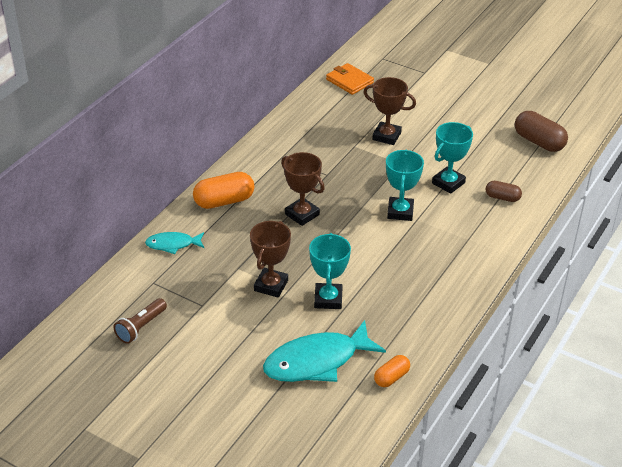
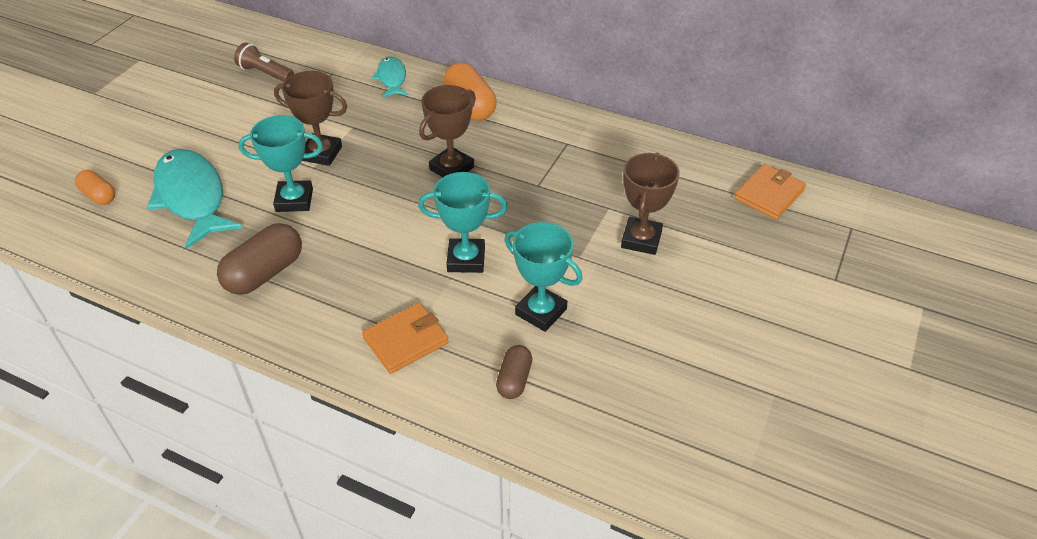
camera: 85 degrees right, 5 degrees up
orange capsule [374,355,410,387] -> orange capsule moved to [75,170,115,205]
brown capsule [515,111,568,152] -> brown capsule moved to [217,223,302,295]
none -> orange wallet [362,303,449,374]

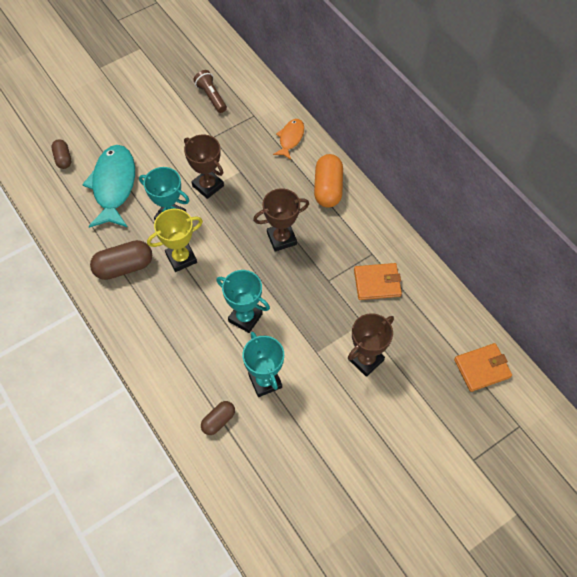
camera: 30 degrees right, 15 degrees up
orange capsule [75,170,115,205] -> brown capsule [51,139,71,169]
orange wallet [362,303,449,374] -> orange wallet moved to [354,263,402,300]
turquoise fish [372,56,408,98] -> orange fish [273,119,304,160]
none -> yellow trophy [147,209,203,272]

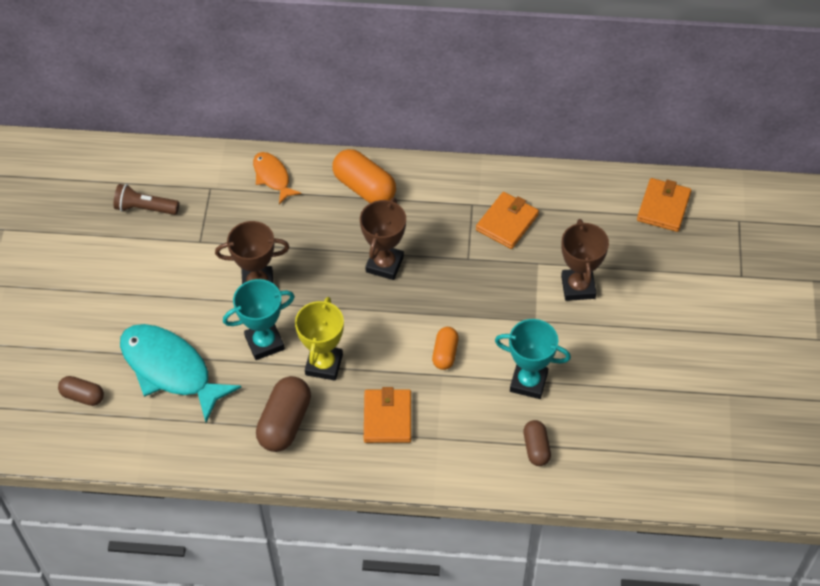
camera: 50 degrees left, 5 degrees down
turquoise trophy [216,270,270,333] -> orange capsule [432,327,459,370]
none -> orange wallet [364,387,411,443]

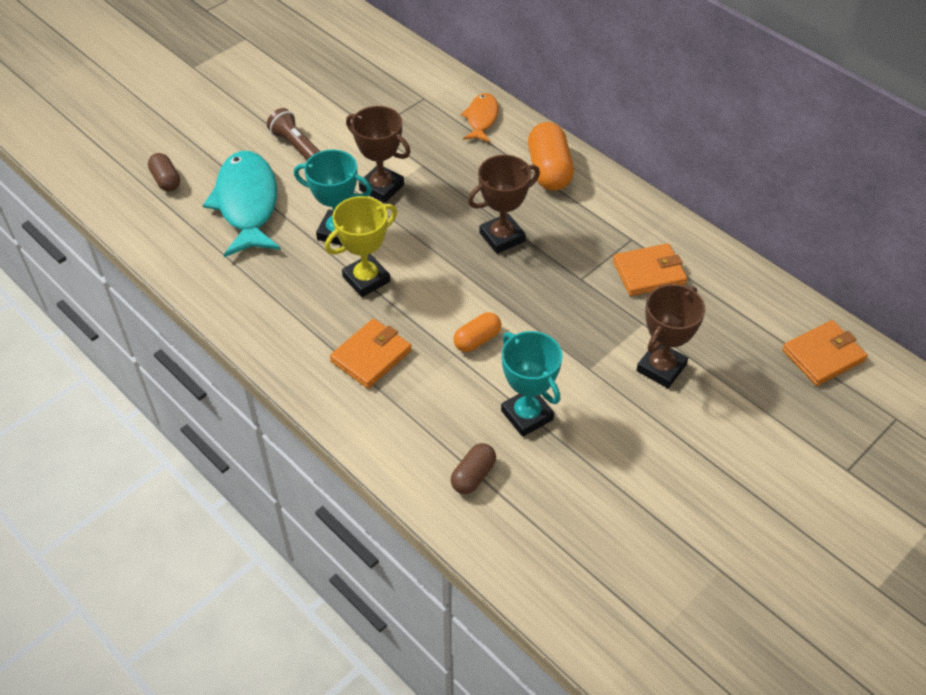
camera: 40 degrees right, 5 degrees down
brown flashlight [113,184,179,215] -> brown flashlight moved to [267,108,321,160]
brown capsule [256,376,311,452] -> none

